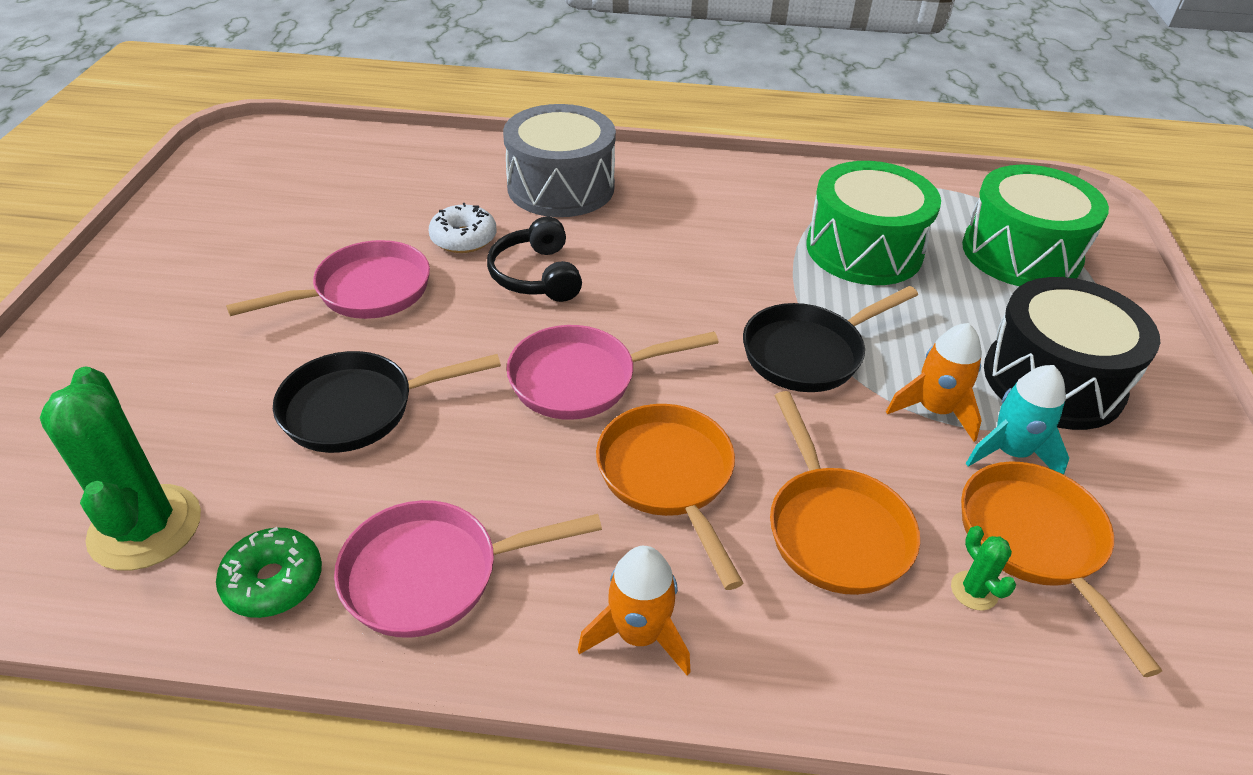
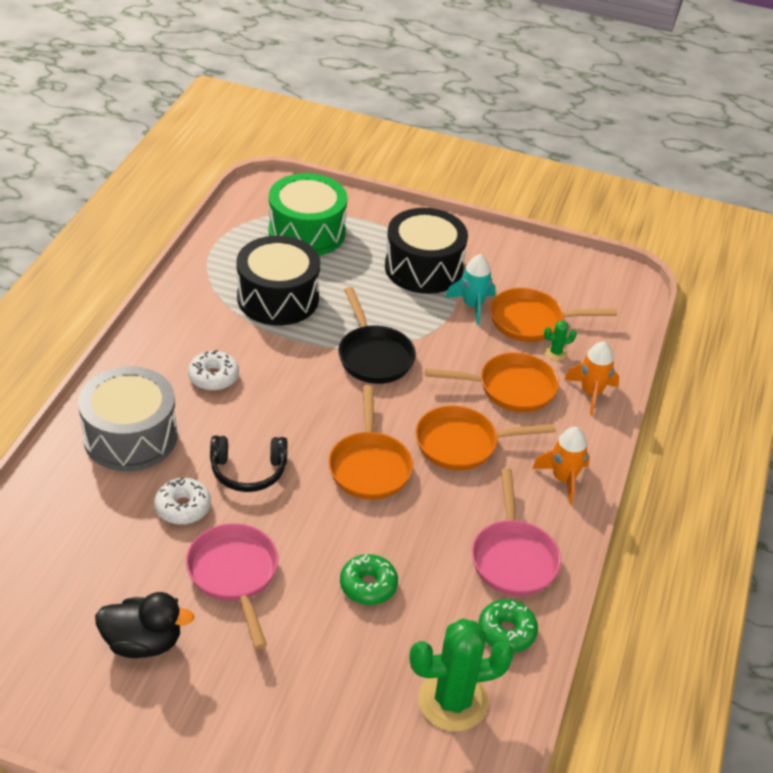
camera: 80 degrees left, 0 degrees up
black pan [273,351,501,453] -> green donut [340,554,398,605]
pink pan [506,325,719,420] -> orange pan [328,385,413,500]
green drum [807,161,941,285] -> black drum [236,236,320,326]
orange rocket [886,323,982,442] -> orange rocket moved to [564,341,619,415]
none -> black duck [95,592,194,658]
none -> white donut [188,350,239,391]

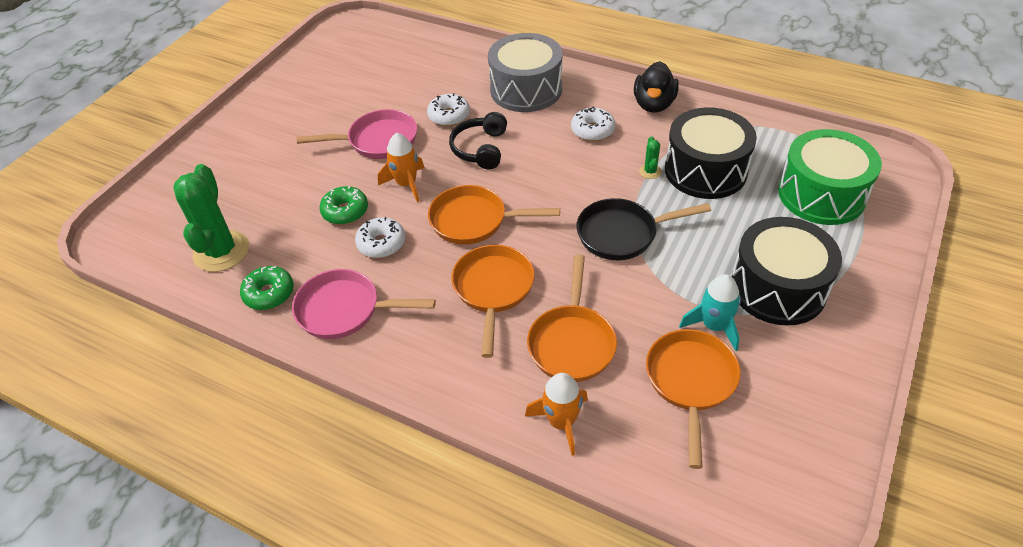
camera: 105 degrees right, 5 degrees up
black duck [95,592,194,658] -> black duck moved to [634,61,679,113]
orange rocket [532,427,590,504] -> orange rocket moved to [378,133,425,202]
green cactus [544,321,577,360] -> green cactus moved to [639,136,662,179]
none -> white donut [355,217,405,258]

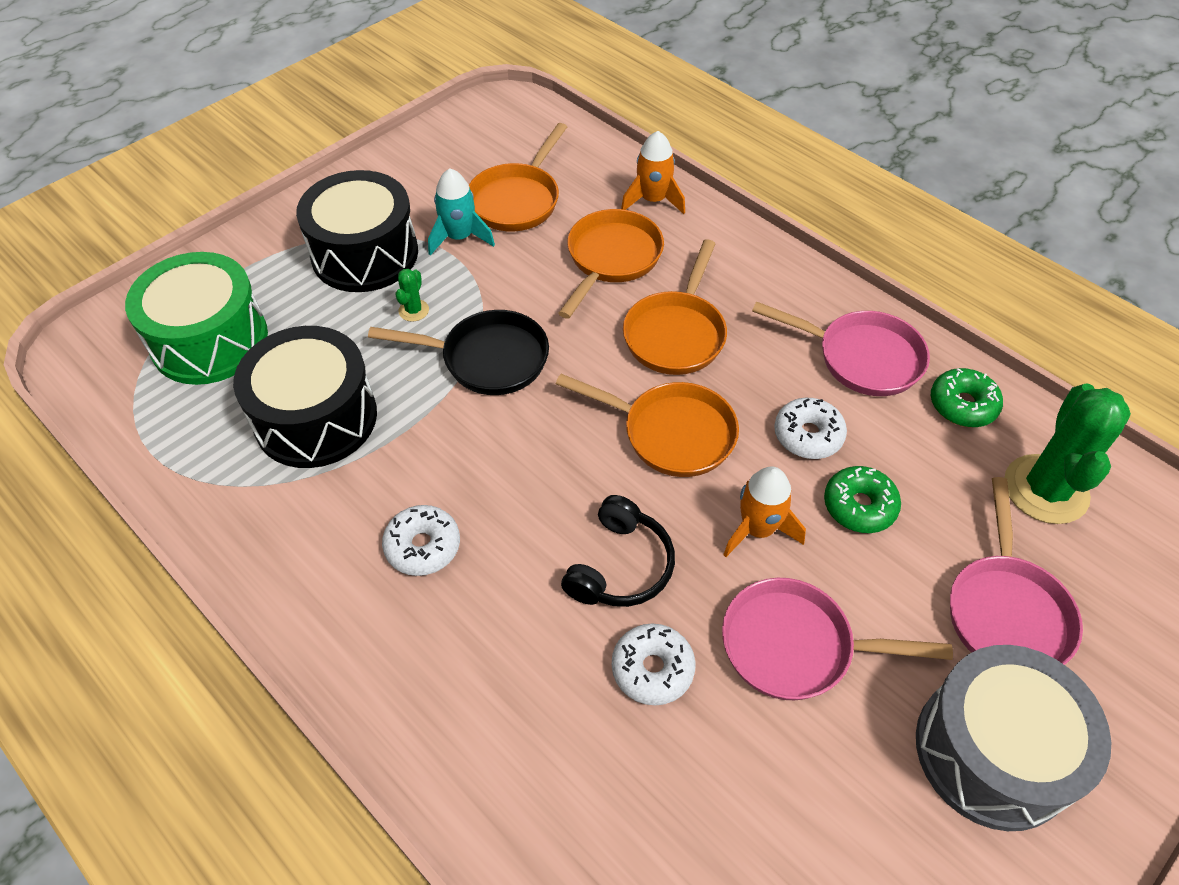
camera: 165 degrees left, 5 degrees up
grey drum [488,33,562,112] -> grey drum moved to [916,645,1111,831]
black duck [634,61,679,113] -> none
green cactus [639,136,662,179] -> green cactus moved to [395,269,429,322]
none -> pink pan [950,477,1083,665]

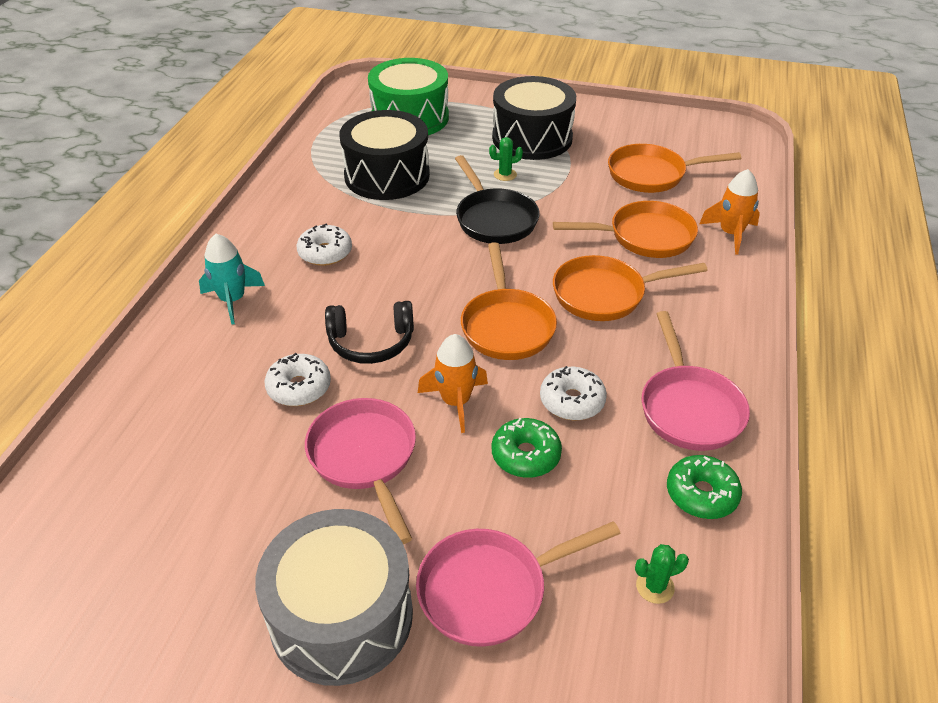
camera: 60 degrees right, 10 degrees down
turquoise rocket [428,168,495,256] -> turquoise rocket moved to [199,234,265,325]
green cactus [1004,383,1131,524] -> green cactus [635,544,689,604], size x0.42

